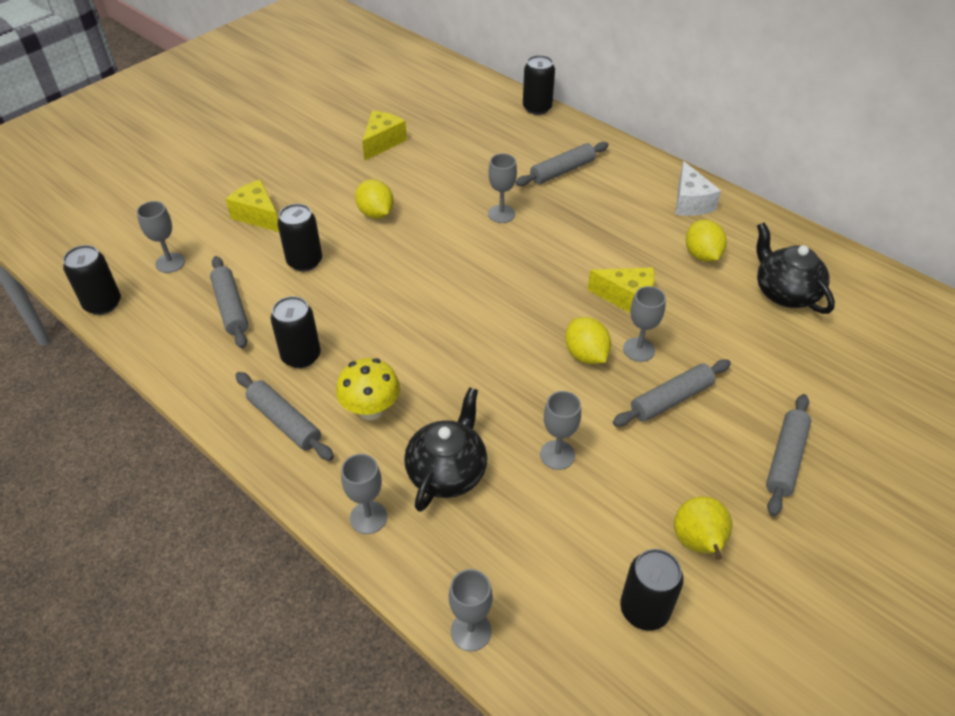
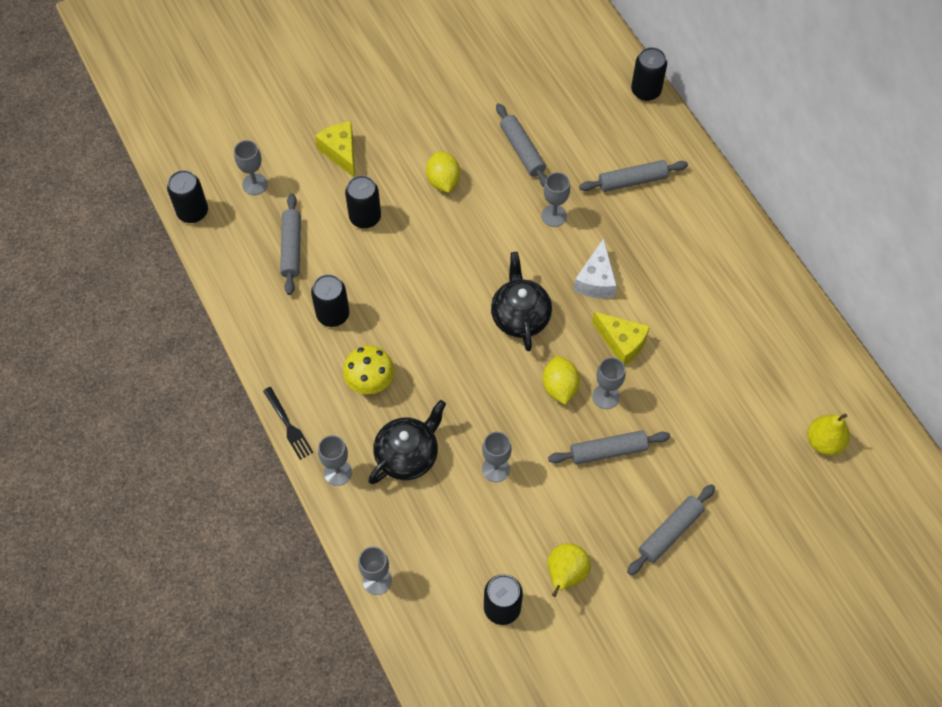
camera: 20 degrees right, 15 degrees up
grey rolling pin [235,372,334,461] -> grey rolling pin moved to [496,103,547,187]
yellow cheese [362,111,407,160] -> none
white cheese [675,161,721,216] -> white cheese moved to [574,238,617,298]
yellow lemon [686,220,727,262] -> none
black teapot [756,222,835,314] -> black teapot moved to [491,252,552,351]
none -> black fork [263,387,313,460]
none -> yellow pear [808,413,850,456]

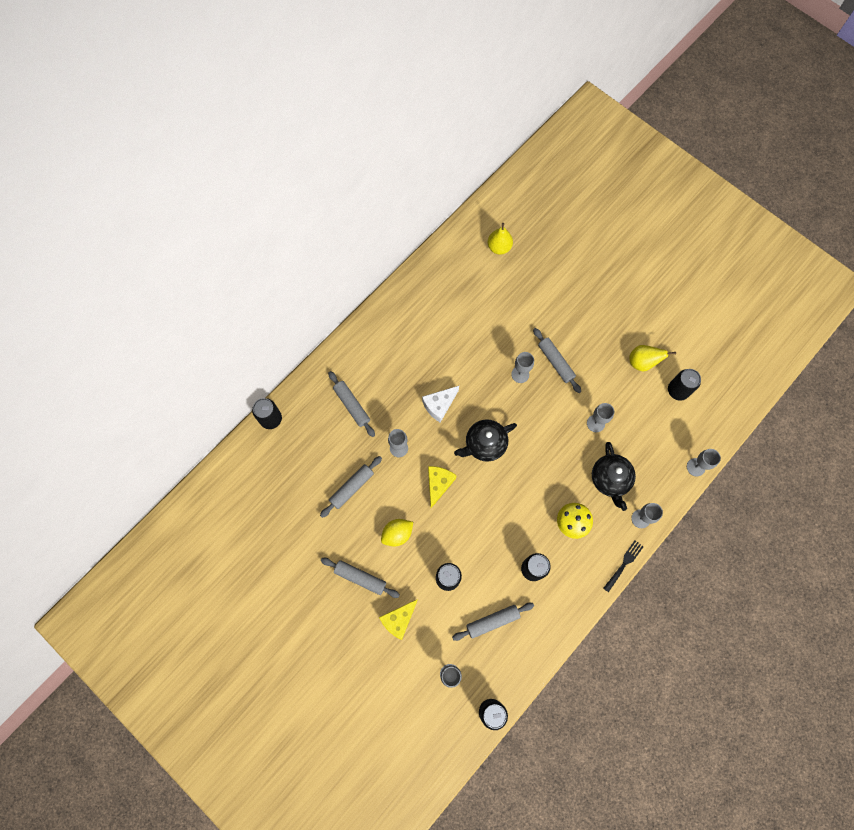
camera: 110 degrees left, 10 degrees up
black teapot [368,400,446,484] -> black teapot turned 120 degrees counterclockwise [592,442,636,511]
yellow lemon [543,356,580,405] -> none
white cheese [574,238,617,298] -> white cheese turned 150 degrees clockwise [422,386,459,422]
yellow cheese [592,312,650,365] -> yellow cheese moved to [428,466,457,508]
grey rolling pin [627,484,715,575] -> grey rolling pin moved to [321,558,400,598]

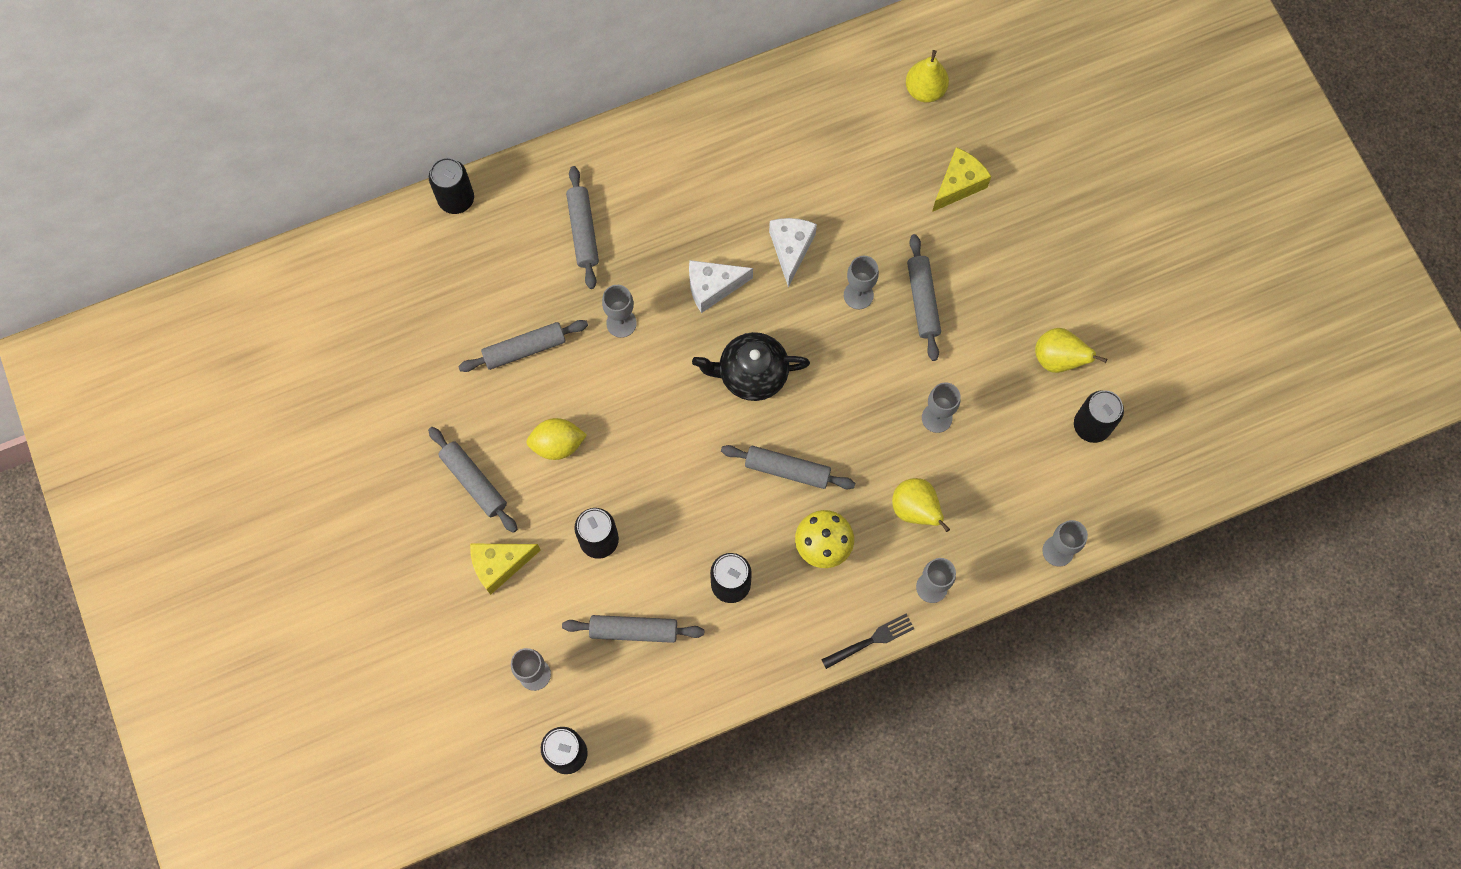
camera: 25 degrees right, 0 degrees up
yellow cheese [428,466,457,508] -> yellow cheese moved to [932,147,991,212]
black teapot [592,442,636,511] -> yellow pear [892,478,950,532]
none -> grey rolling pin [721,445,855,489]
none -> white cheese [769,218,817,287]

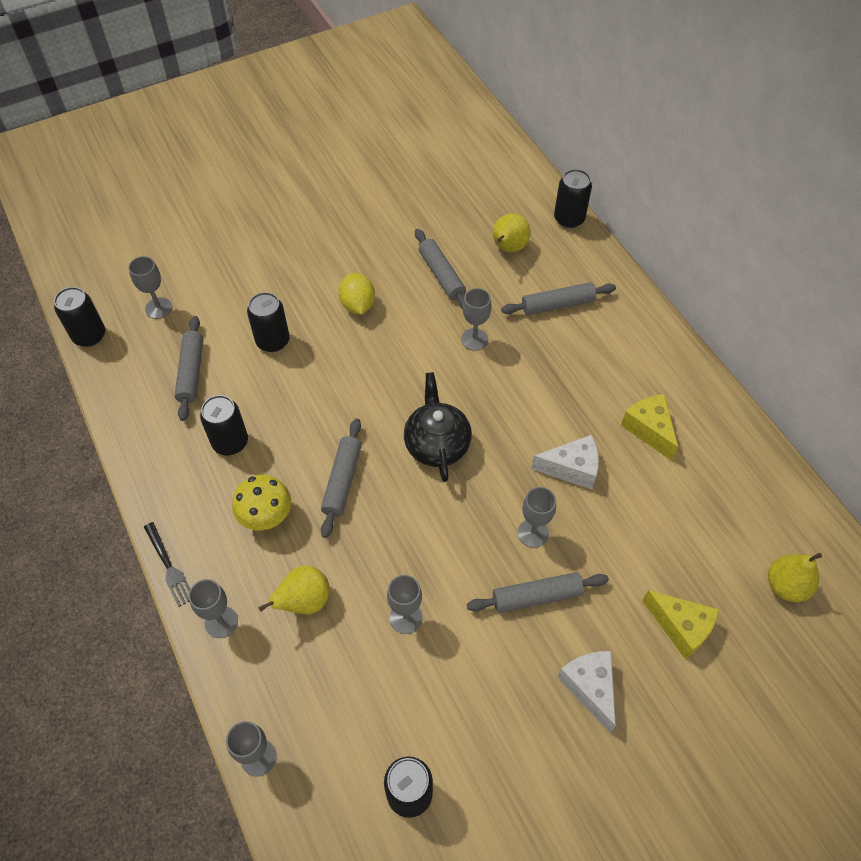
camera: 85 degrees right, 15 degrees down
grey rolling pin [428,427,518,533] -> none
yellow cheese [470,544,541,595] -> yellow cheese moved to [621,394,678,461]
white cheese [689,260,753,313] -> white cheese moved to [557,651,616,733]
yellow pear [1035,328,1107,373] -> yellow pear moved to [493,213,531,252]

